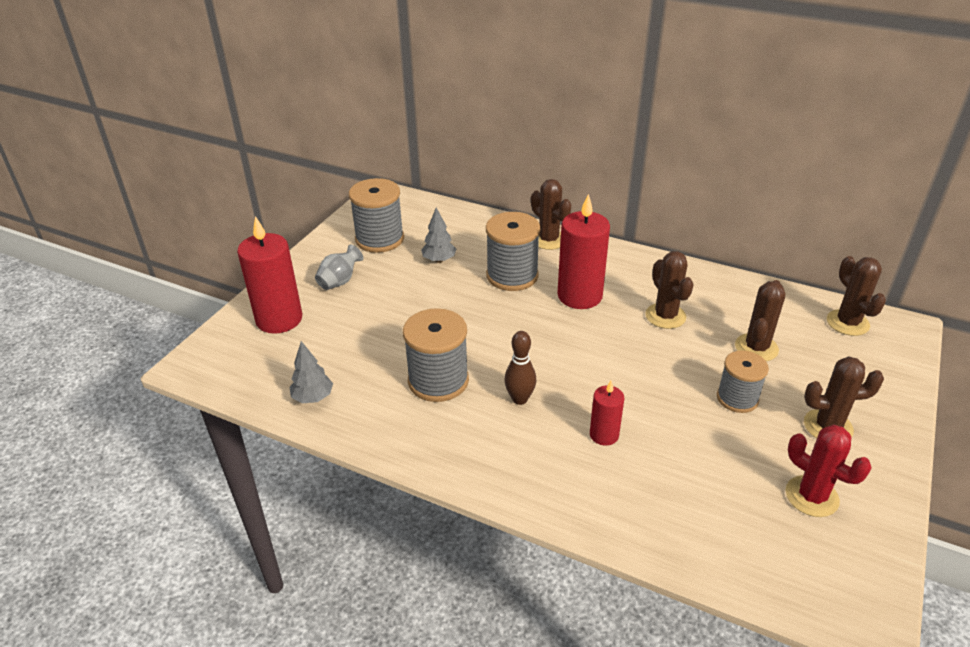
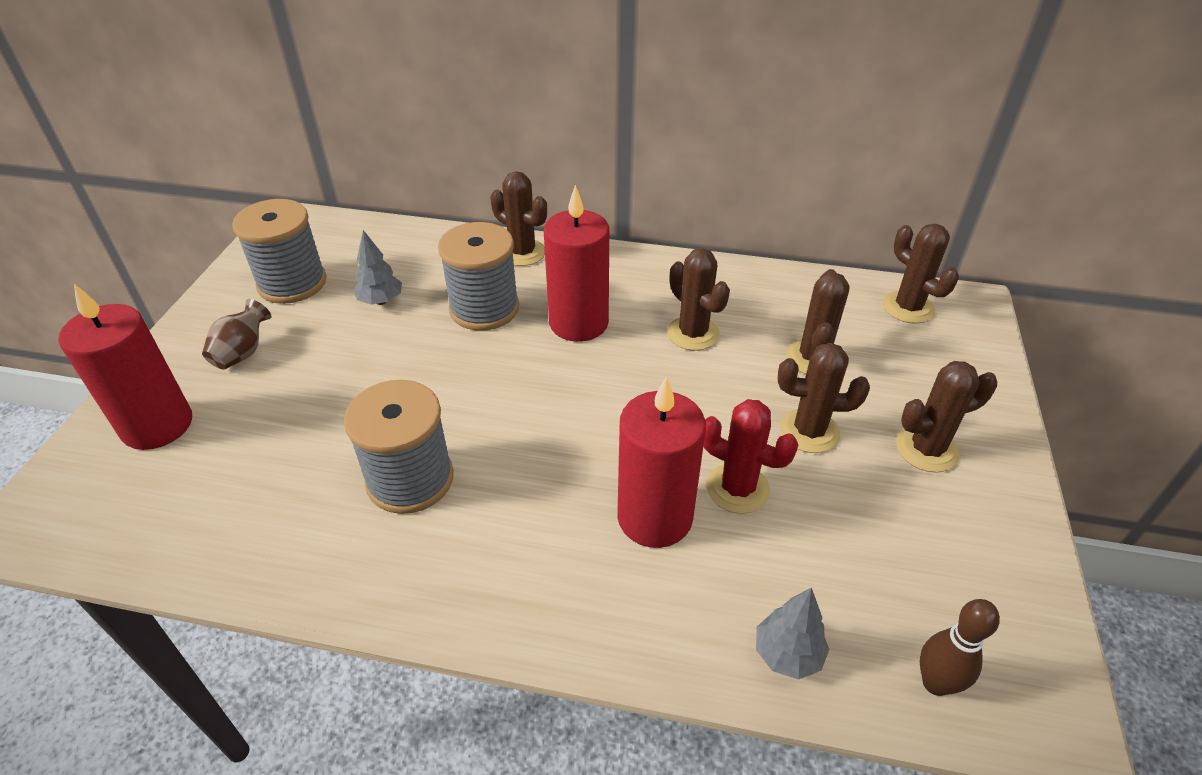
camera: 15 degrees left, 5 degrees up
grey tree [290,341,333,403] -> grey tree moved to [756,587,830,680]
grey vase [315,245,363,290] -> brown vase [202,299,271,369]
brown bowling pin [504,331,536,405] -> brown bowling pin moved to [920,599,1000,696]
red candle [590,381,624,446] -> red candle [617,376,706,548], size x1.88
grey spool [717,350,769,413] -> brown cactus [778,343,870,453]
red cactus [786,424,872,517] -> red cactus moved to [704,399,798,514]

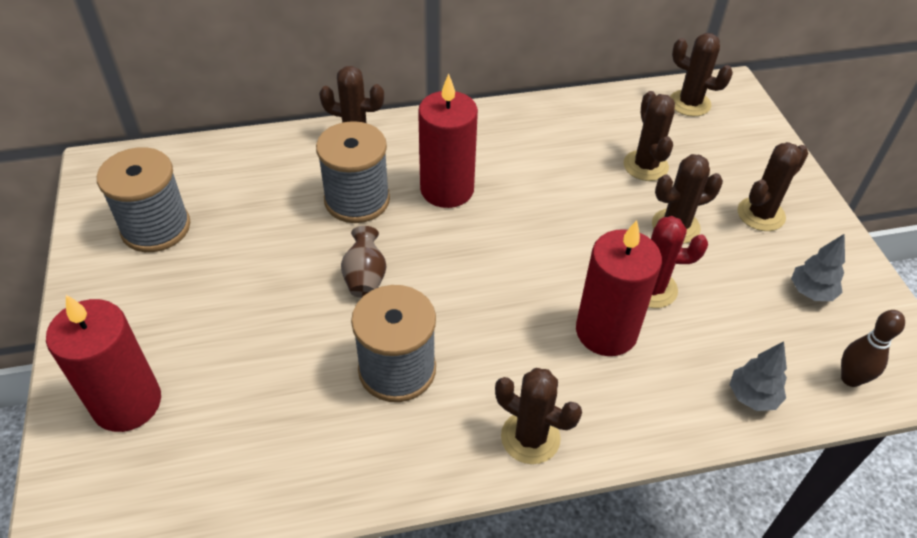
camera: 25 degrees left, 5 degrees up
brown vase [202,299,271,369] -> brown vase moved to [341,226,386,298]
grey tree [353,230,402,305] -> grey tree moved to [791,234,845,301]
brown cactus [667,248,730,351] -> brown cactus moved to [495,368,582,464]

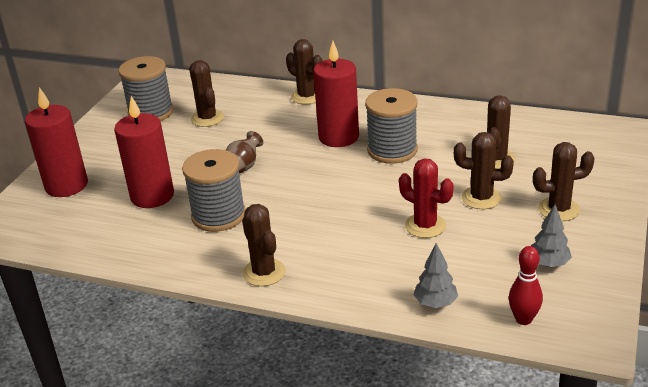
camera: 35 degrees right, 15 degrees down
grey spool [316,121,390,223] -> grey spool moved to [365,88,418,164]
red candle [576,220,662,356] -> red candle moved to [114,96,174,208]
brown cactus [670,33,733,116] -> brown cactus moved to [189,60,224,127]
brown bowling pin [841,310,905,387] -> red bowling pin [509,246,543,325]

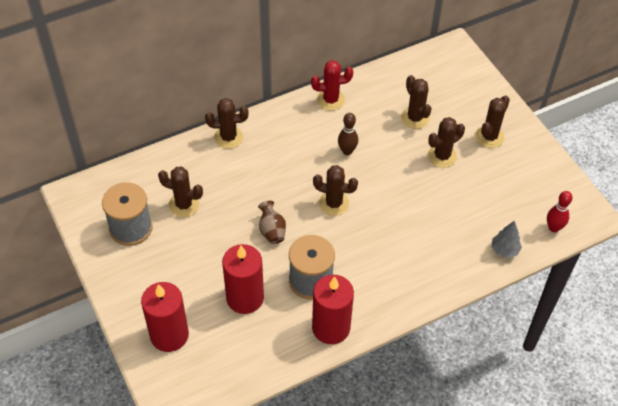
camera: 50 degrees left, 20 degrees up
brown cactus [242,204,286,286] -> brown cactus moved to [313,165,358,216]
red candle [313,41,359,147] -> red candle moved to [312,275,354,344]
grey spool [365,88,418,164] -> brown bowling pin [338,113,358,155]
red cactus [399,158,453,238] -> red cactus moved to [311,60,353,111]
grey tree [531,204,572,267] -> none

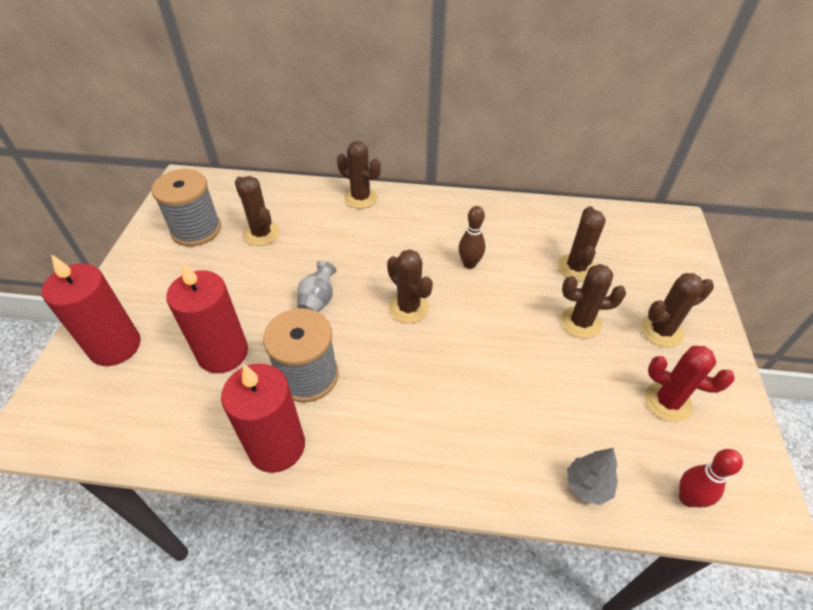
camera: 35 degrees right, 5 degrees down
brown vase [258,201,286,244] -> grey vase [297,261,337,312]
red cactus [311,60,353,111] -> red cactus moved to [645,346,734,422]

